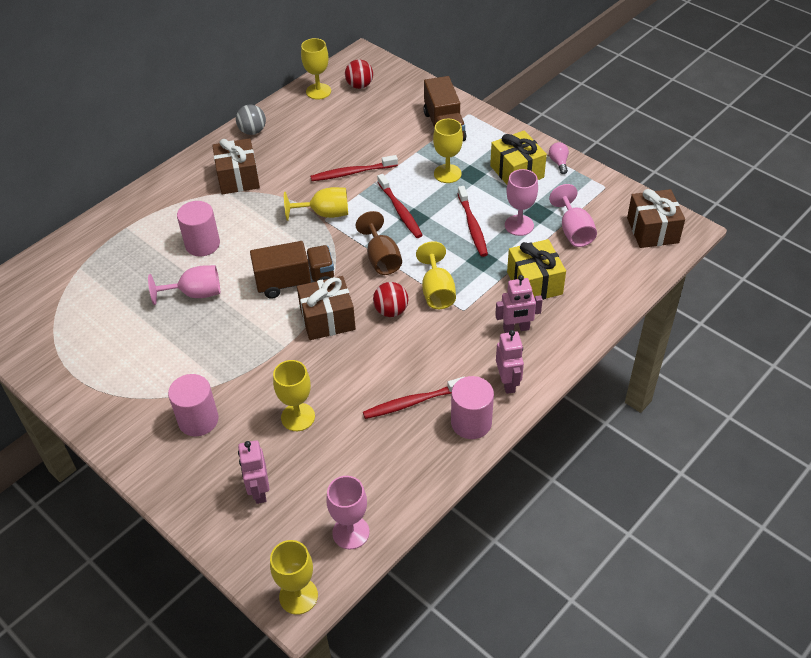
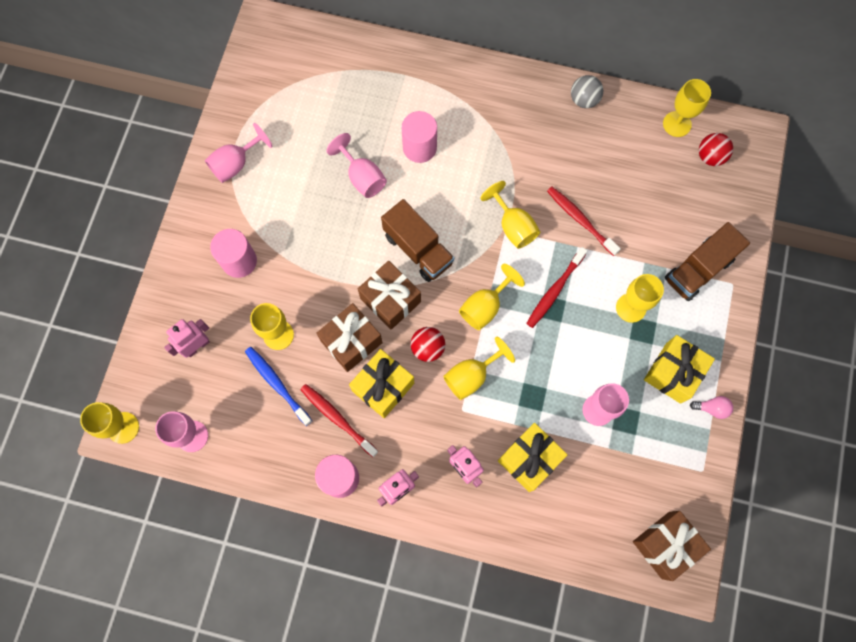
camera: 60 degrees right, 25 degrees up
brown gift [212,138,260,195] -> brown gift moved to [316,303,383,372]
brown goblet [356,211,402,275] -> yellow goblet [459,264,525,330]
red toothbrush [458,186,488,257] -> none
pink light bulb [549,142,569,174] -> pink light bulb turned 45 degrees clockwise [690,396,733,419]
pink goblet [549,184,597,247] -> pink goblet moved to [205,123,273,183]
none -> blue toothbrush [245,347,312,426]
none -> yellow gift [349,349,414,418]

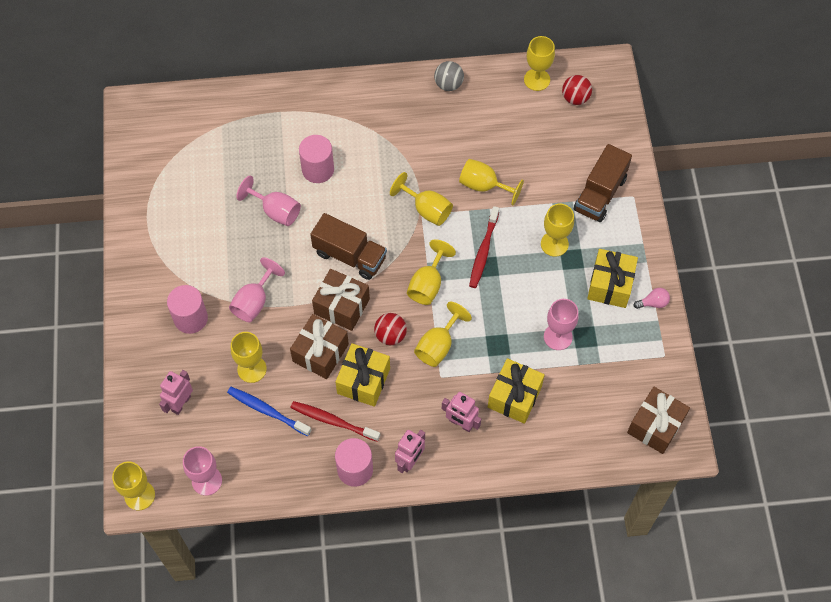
camera: 20 degrees left, 10 degrees down
pink goblet [205,123,273,183] -> pink goblet moved to [229,257,285,322]
red toothbrush [547,187,621,256] -> yellow goblet [459,159,524,205]

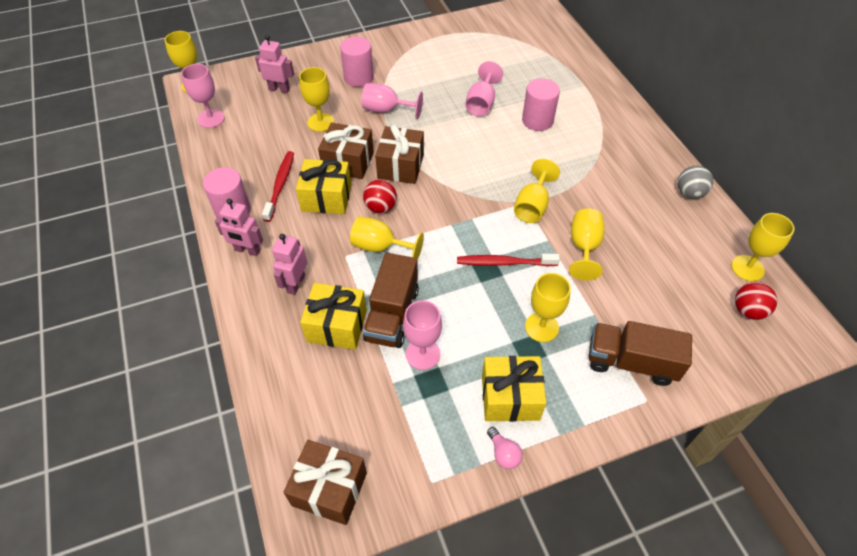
camera: 75 degrees right, 10 degrees down
blue toothbrush [227,387,312,436] -> none
brown truck [310,213,387,280] -> brown truck moved to [363,253,419,348]
yellow goblet [407,239,456,305] -> none

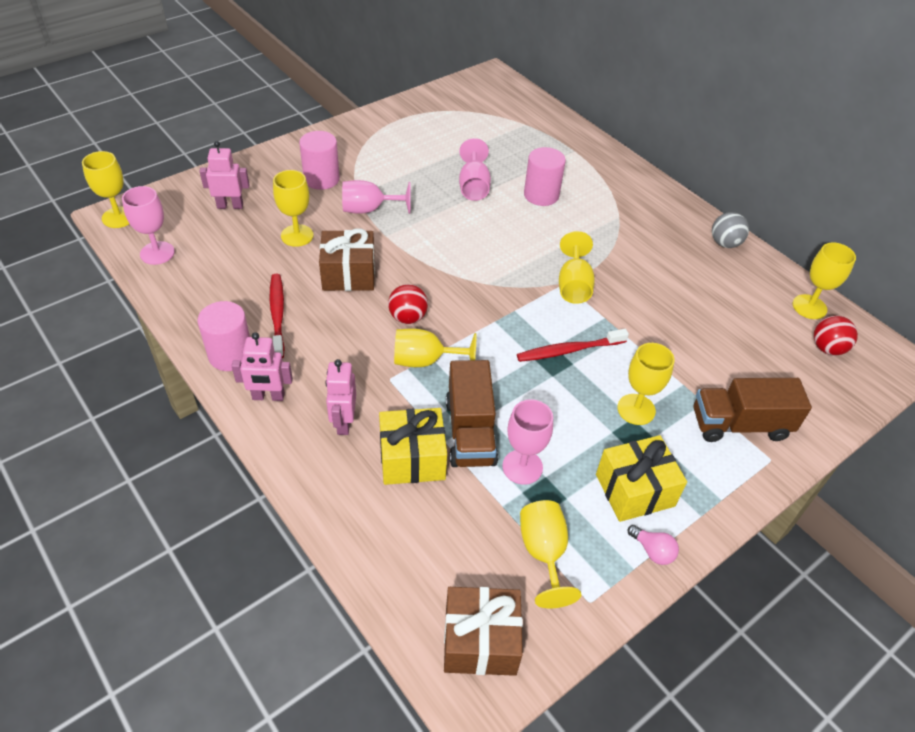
camera: 20 degrees left, 5 degrees down
yellow gift [296,159,351,214] -> none
brown gift [375,124,424,184] -> none
yellow goblet [569,209,605,280] -> yellow goblet moved to [520,500,581,608]

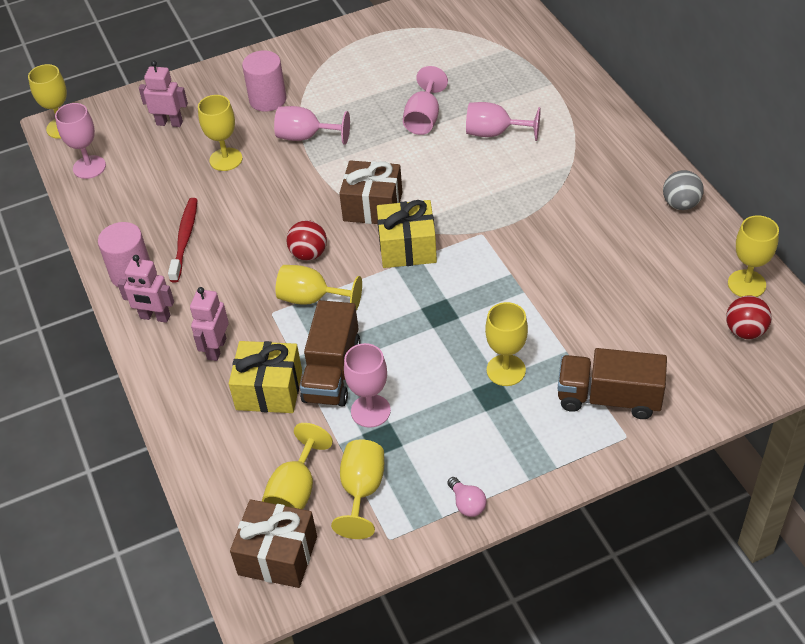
camera: 20 degrees right, 0 degrees up
brown gift [319,228,375,291] -> brown gift moved to [339,160,402,224]
red toothbrush [517,329,629,362] -> none
pink cylinder [524,147,566,206] -> pink goblet [466,102,541,141]
yellow goblet [559,231,595,304] -> yellow goblet moved to [262,423,333,509]
yellow gift [596,435,687,522] -> yellow gift moved to [377,200,437,268]

